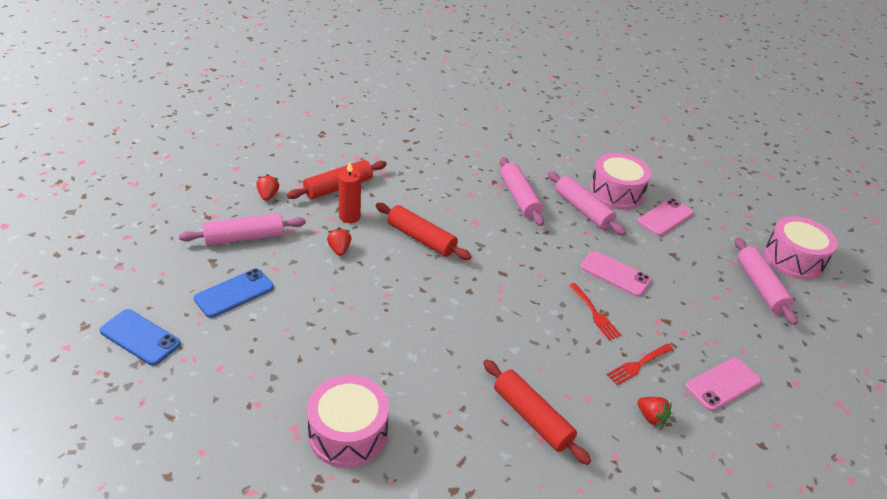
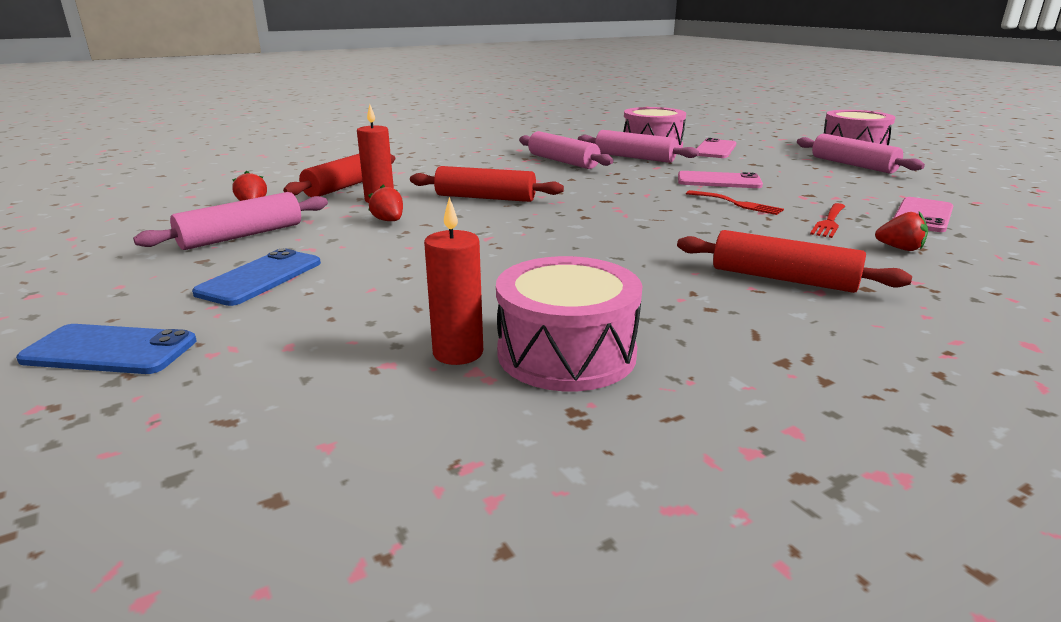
camera: 20 degrees left, 15 degrees down
none -> red candle [424,197,483,365]

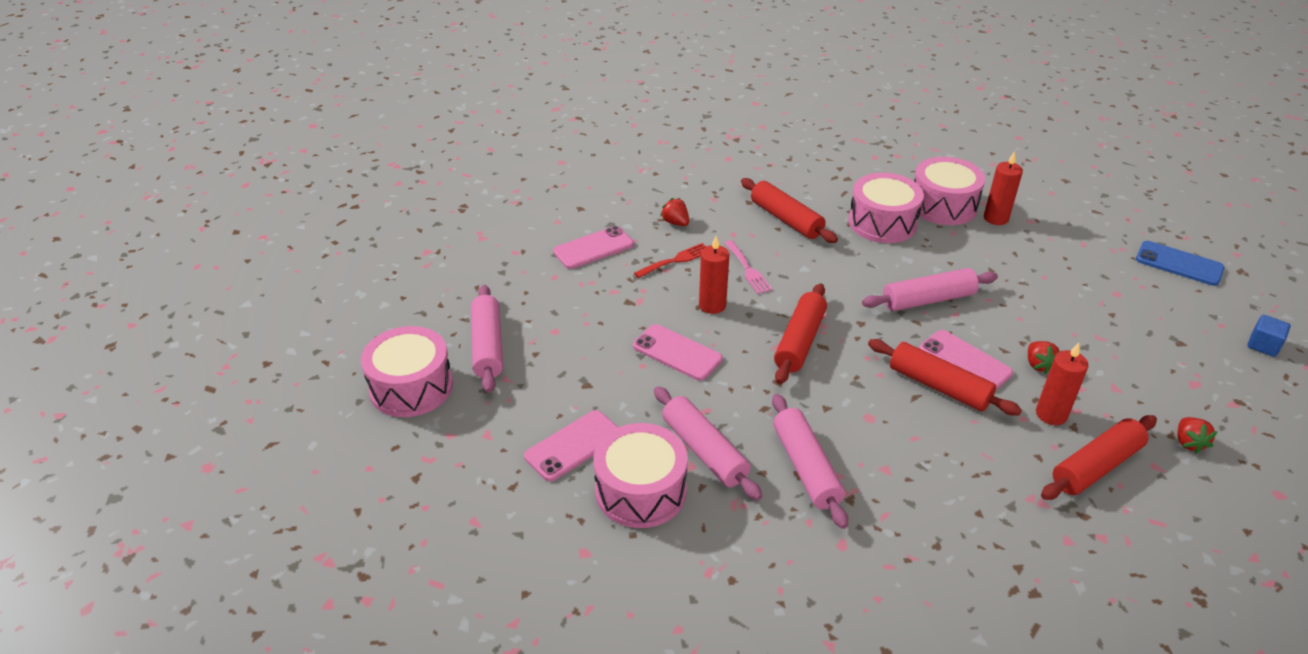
camera: 155 degrees left, 15 degrees up
pink rolling pin [133,192,328,250] -> pink rolling pin moved to [862,268,998,311]
blue phone [192,248,321,306] -> none
red fork [686,190,784,215] -> red candle [699,236,729,314]
none -> pink fork [725,240,772,294]
none -> red rolling pin [774,283,827,384]
none -> pink drum [848,173,924,243]
none -> pink phone [919,330,1013,390]
none -> blue cube [1247,315,1291,357]

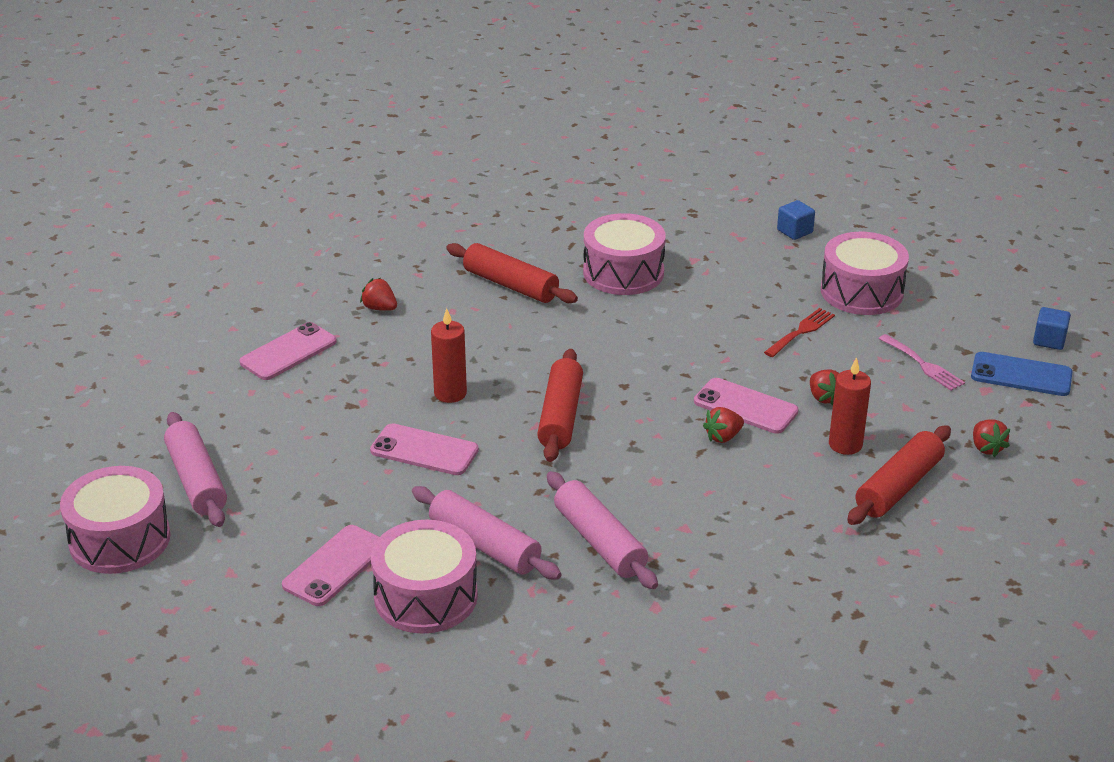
camera: 15 degrees left, 5 degrees down
red fork [634,243,706,278] -> red fork moved to [764,308,835,357]
pink fork [725,240,772,294] -> pink fork moved to [879,334,965,391]
pink rolling pin [862,268,998,311] -> none
red rolling pin [868,339,1022,416] -> red strawberry [703,407,744,443]
pink drum [914,157,985,225] -> pink drum moved to [821,232,909,315]
red candle [984,151,1023,225] -> none
blue phone [1136,241,1225,286] -> blue phone moved to [971,352,1073,396]
none -> blue cube [777,200,815,240]

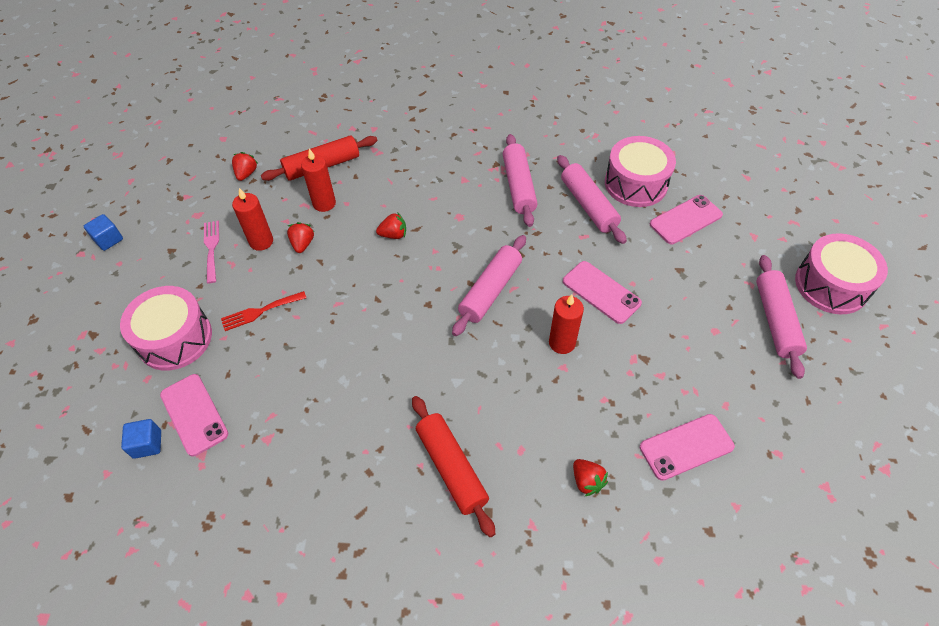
camera: 155 degrees left, 20 degrees up
red rolling pin [537,349,583,462] -> pink rolling pin [452,235,526,336]
pink drum [583,213,666,295] -> none
pink phone [694,378,799,434] -> pink phone moved to [160,374,228,456]
blue phone [971,352,1073,396] -> none
none -> red candle [232,188,273,251]

